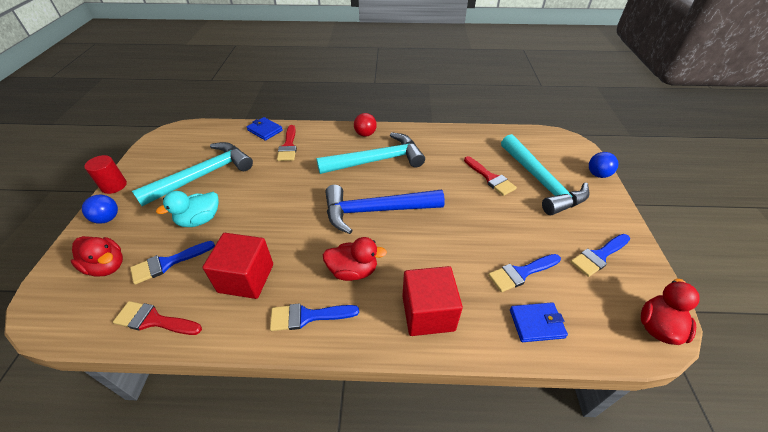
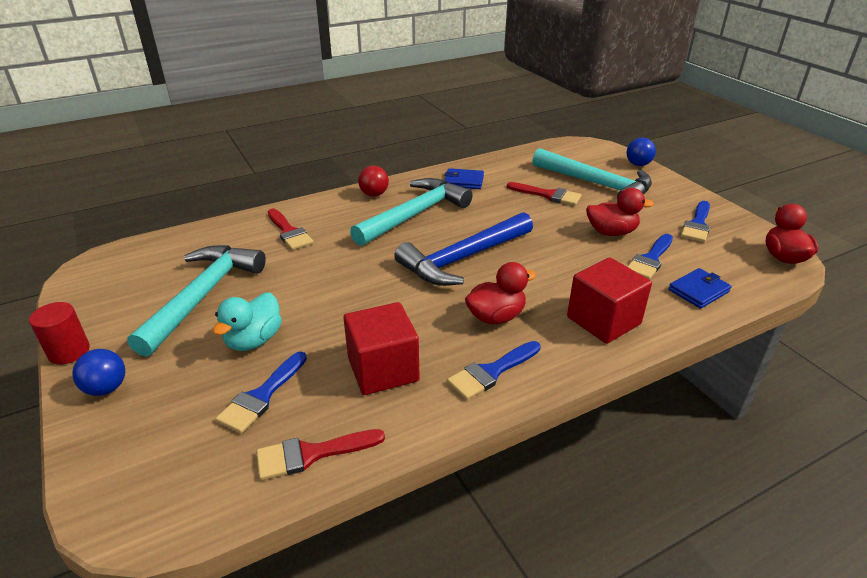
camera: 30 degrees left, 10 degrees down
red duck [71,236,123,277] -> red duck moved to [586,188,654,236]
blue wallet [247,117,283,141] -> blue wallet moved to [444,168,484,189]

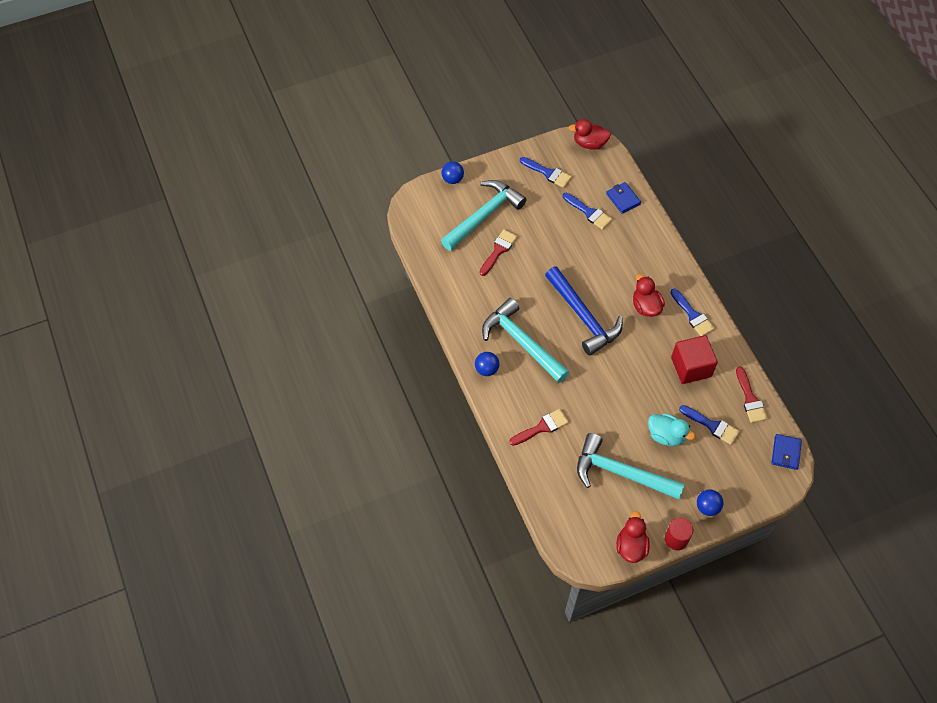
camera: 85 degrees left, 25 degrees up
red ball [358,166,389,196] -> blue ball [475,352,499,376]
blue wallet [444,168,484,189] -> blue wallet moved to [771,434,802,470]
red cube [567,257,652,344] -> none
red duck [586,188,654,236] -> red duck moved to [616,511,650,563]

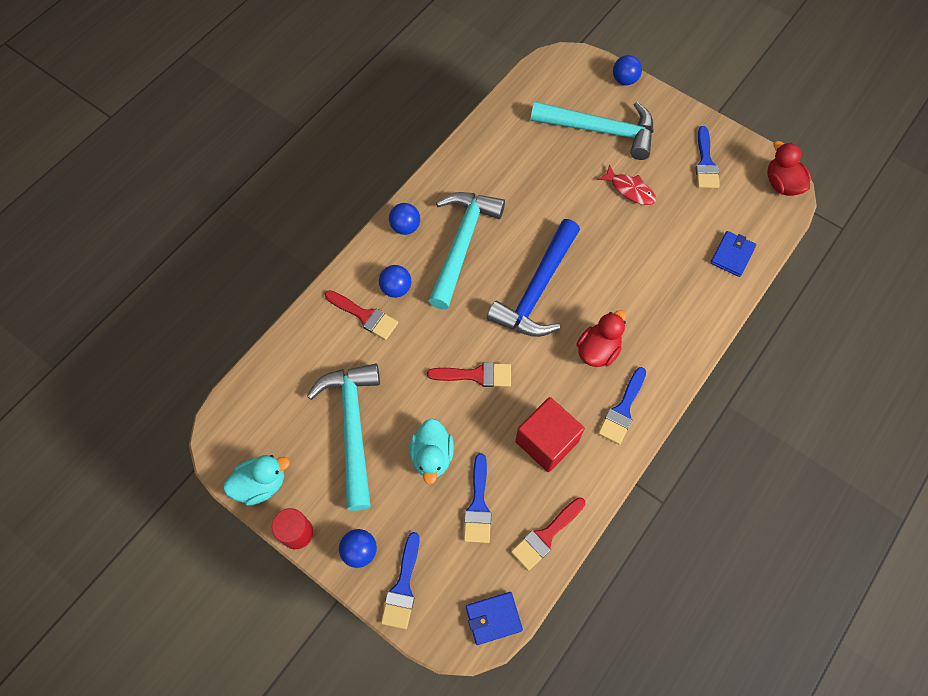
camera: 60 degrees right, 5 degrees up
red brush [479,229,517,276] -> red brush moved to [427,362,511,387]
blue brush [563,193,612,230] -> blue brush moved to [381,532,419,629]
red duck [616,511,650,563] -> turquoise duck [223,455,290,506]
none -> blue ball [379,265,411,298]
none -> red fish [597,164,656,205]

